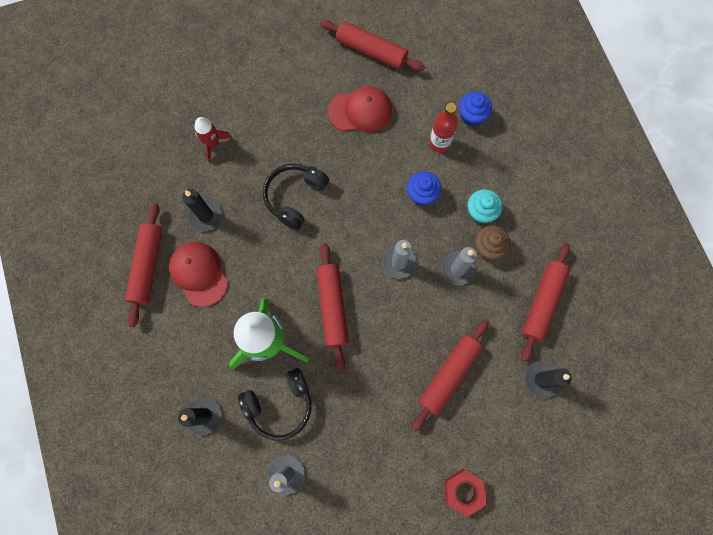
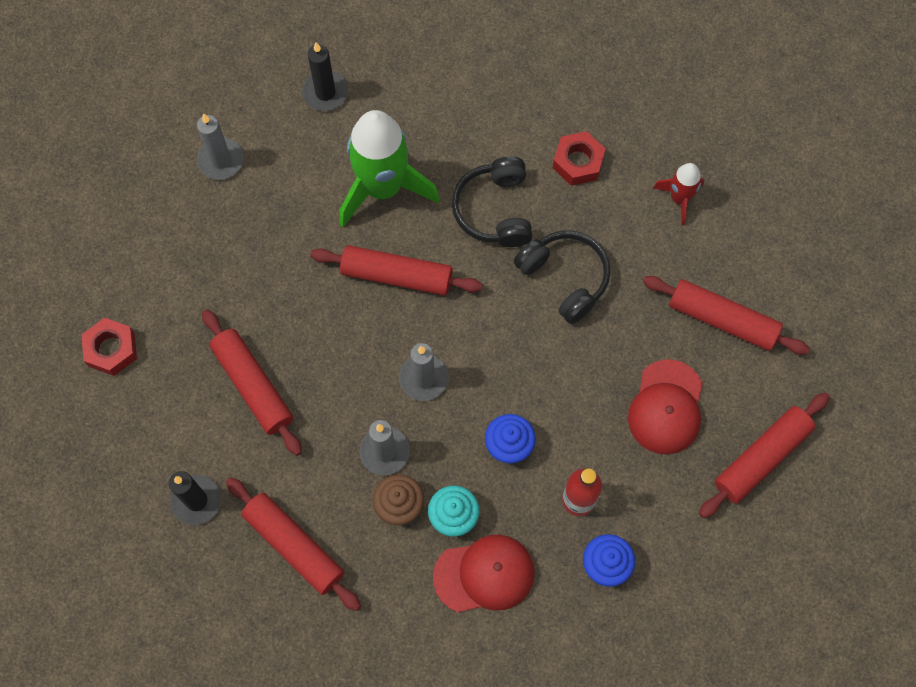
camera: 110 degrees right, 5 degrees down
red rolling pin [125,203,162,327] -> red rolling pin moved to [643,276,810,355]
red cap [169,242,228,307] -> red cap moved to [433,535,535,612]
black candle [182,189,222,231] -> red nut [553,131,606,186]
black headphones [238,368,312,441] -> black headphones moved to [452,157,533,247]

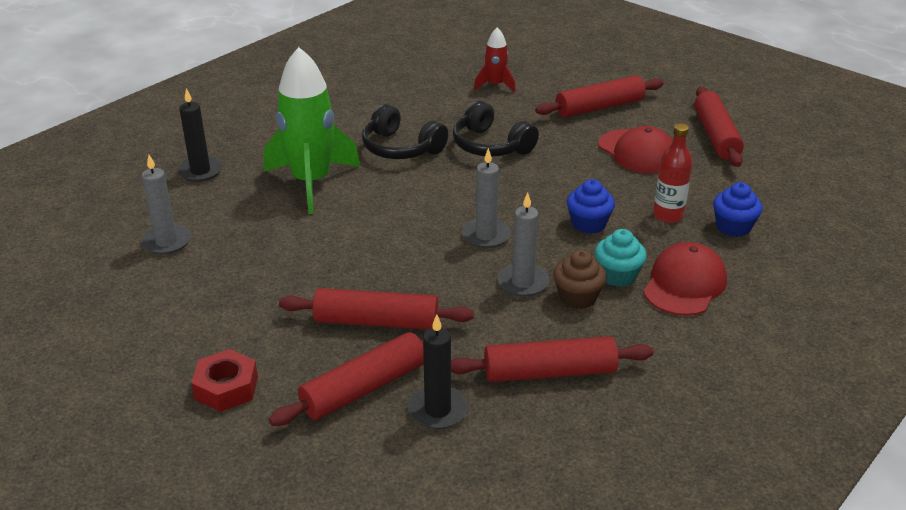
camera: 50 degrees left, 35 degrees down
red rolling pin [311,245,483,295] -> red rolling pin moved to [269,329,447,426]
black headphones [514,230,610,324] -> black headphones turned 135 degrees counterclockwise [453,100,539,157]
red nut [553,131,606,186] -> none

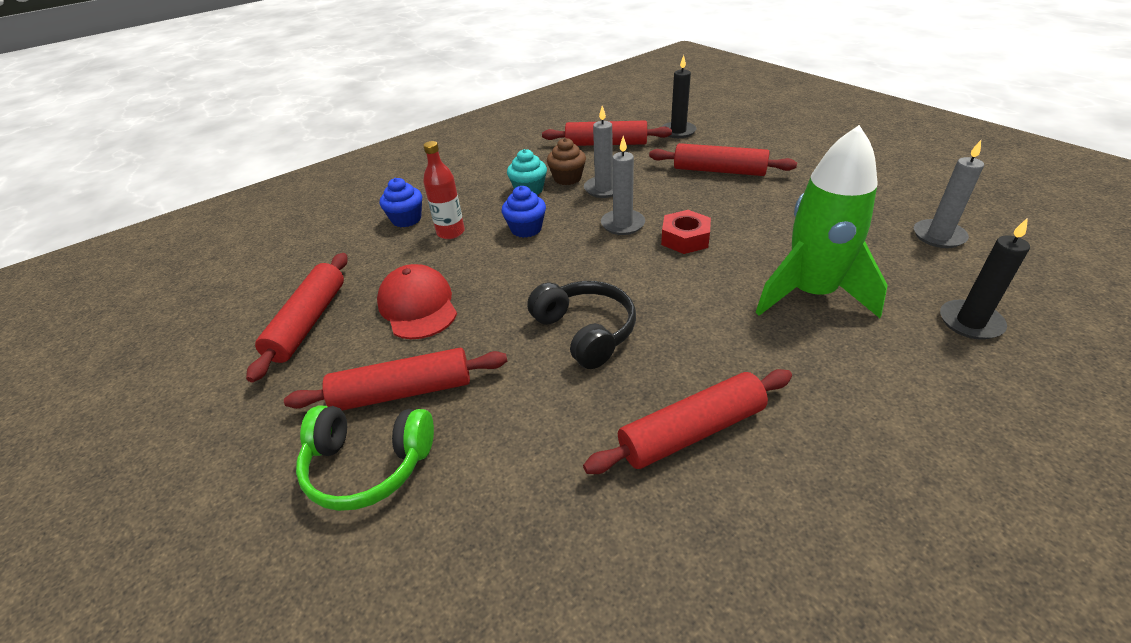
camera: 165 degrees left, 5 degrees up
red nut [191,349,258,412] -> red nut moved to [661,210,711,254]
red rolling pin [269,329,447,426] -> red rolling pin moved to [583,369,792,474]
black headphones [362,104,448,159] -> none
red rocket [474,27,516,93] -> none
red cap [643,242,727,316] -> none
none -> green headphones [296,405,434,511]

